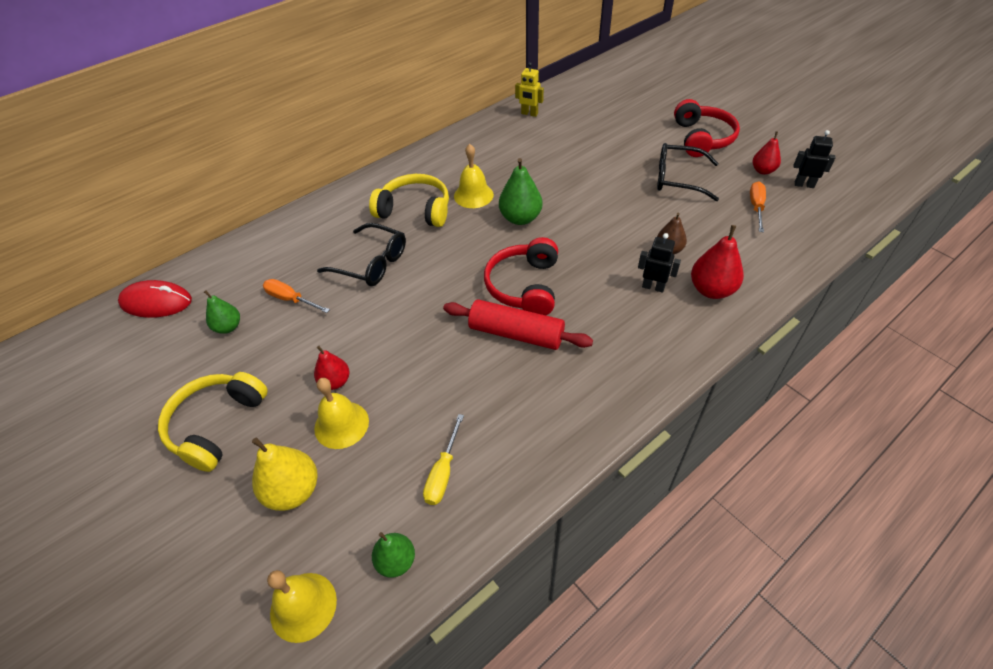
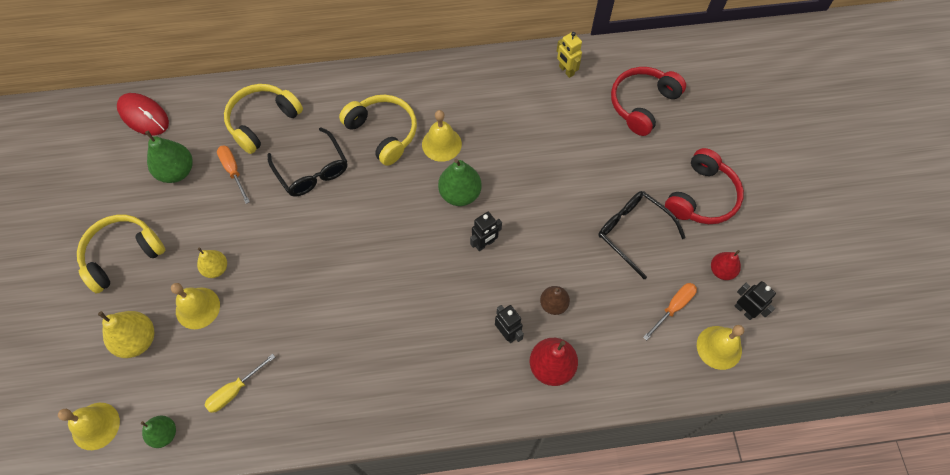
camera: 30 degrees right, 15 degrees up
green pear [204,290,240,334] -> green pear [145,131,193,183], size x1.57
red pear [314,346,350,390] -> yellow pear [197,248,227,278]
red rolling pin [443,299,593,350] -> none
red headphones [484,237,558,315] -> red headphones moved to [611,67,686,136]
none -> yellow headphones [224,84,303,154]
none -> black robot [470,212,502,251]
none -> yellow bell [697,325,744,370]

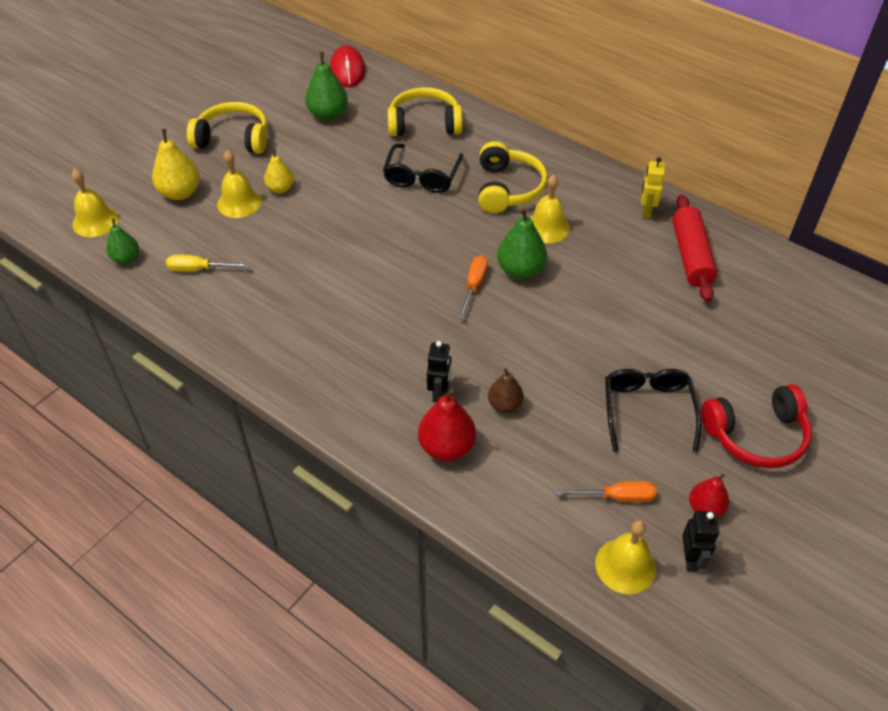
camera: 45 degrees right, 15 degrees down
orange screwdriver [217,146,250,204] -> orange screwdriver moved to [458,256,488,319]
black robot [470,212,502,251] -> none
yellow robot [557,32,582,78] -> yellow robot moved to [641,157,665,219]
red headphones [611,67,686,136] -> none
none -> red rolling pin [672,195,718,302]

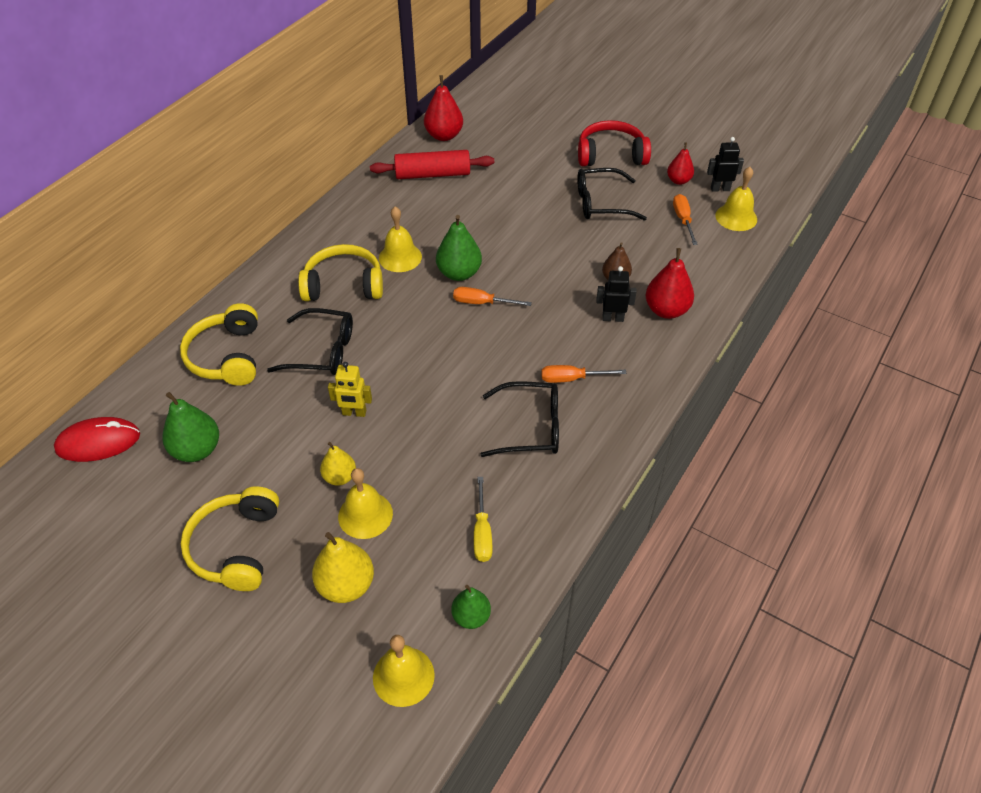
camera: 95 degrees left, 0 degrees up
yellow robot [641,157,665,219] -> yellow robot moved to [328,362,372,417]
red headphones [701,384,812,468] -> red headphones turned 75 degrees counterclockwise [578,120,651,166]
none -> red pear [424,75,463,141]
none -> black glasses [480,381,559,457]
none -> orange screwdriver [541,365,626,383]

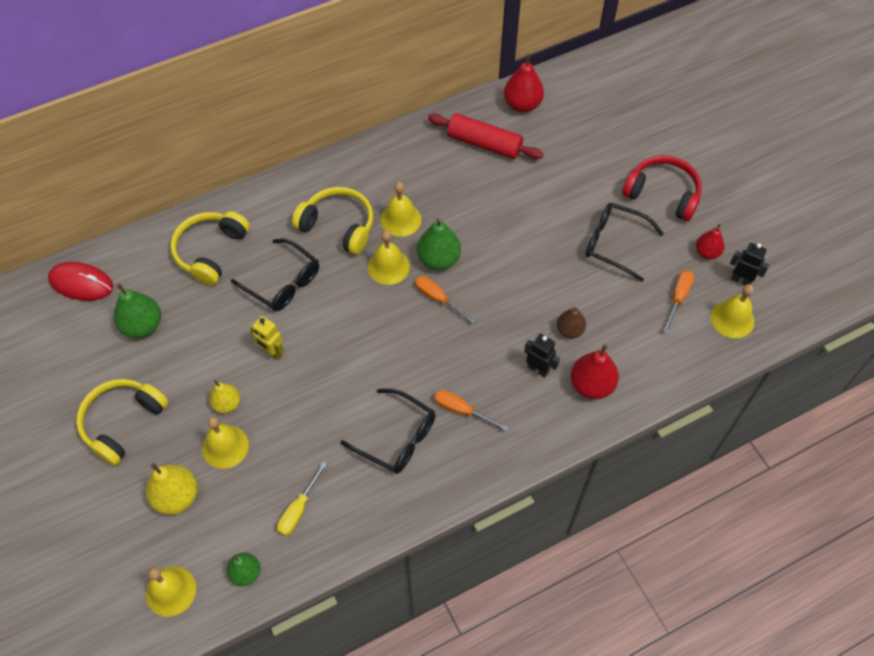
camera: 30 degrees right, 10 degrees up
none -> yellow bell [368,230,410,285]

